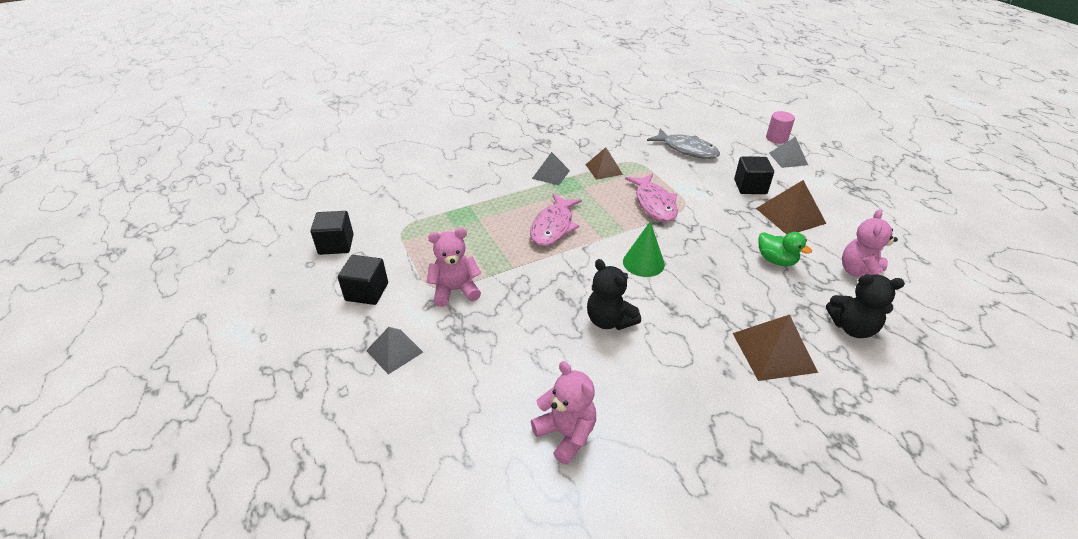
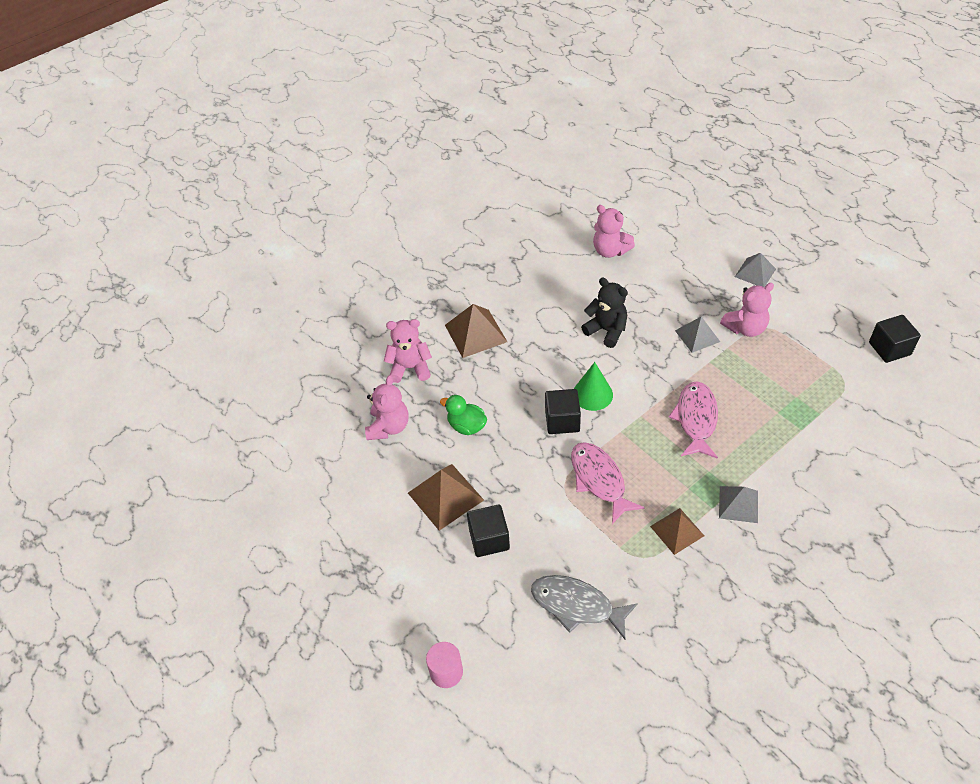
camera: 170 degrees right, 10 degrees up
black cube [338,255,388,305] -> black cube moved to [545,389,581,434]
grey pyramid [769,137,808,168] -> grey pyramid moved to [675,317,720,353]
black teddy bear [826,274,905,338] -> pink teddy bear [384,319,432,383]

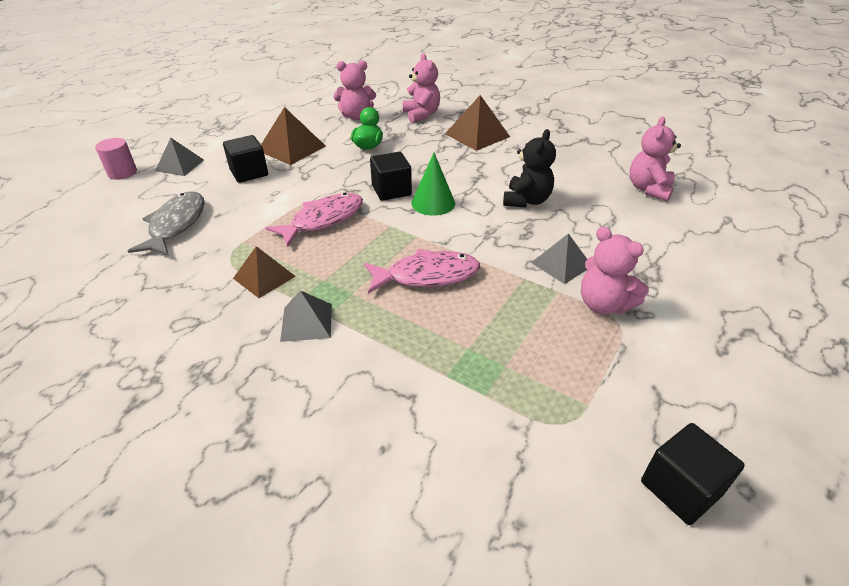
camera: 70 degrees right, 10 degrees down
grey pyramid [735,253,776,287] -> grey pyramid moved to [155,138,204,176]

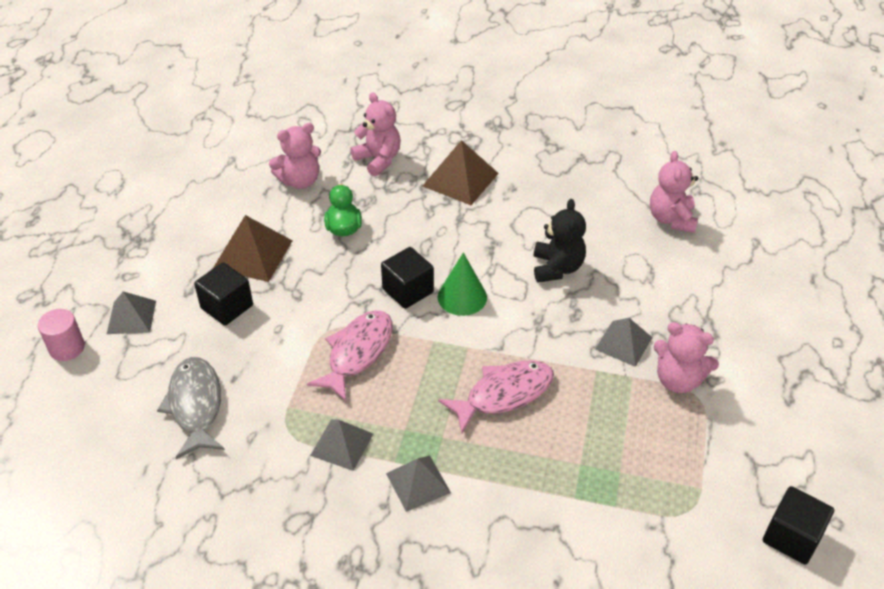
camera: 20 degrees left, 5 degrees up
brown pyramid [233,246,296,298] -> grey pyramid [310,419,373,471]

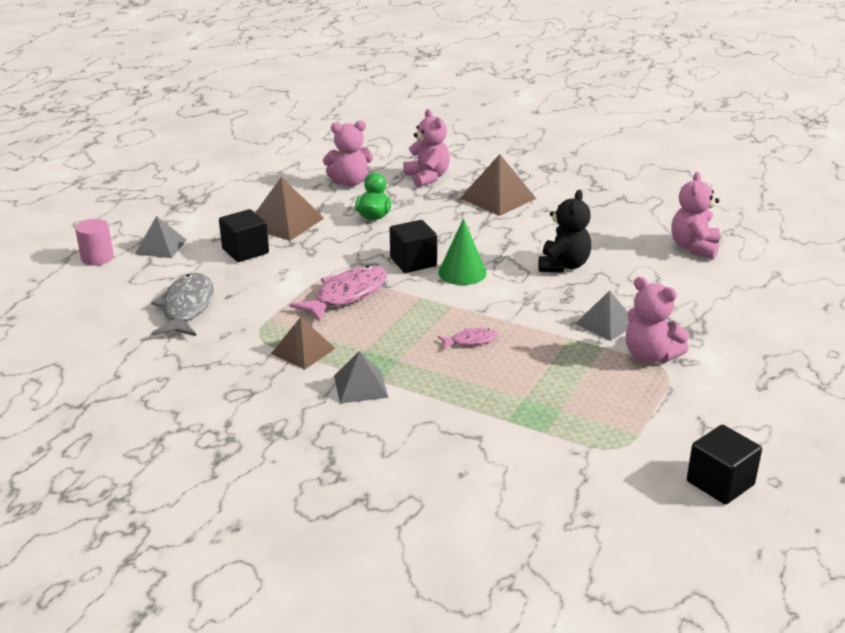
camera: 15 degrees right, 15 degrees down
grey pyramid [310,419,373,471] -> brown pyramid [271,317,336,369]
pink fish [438,360,554,433] -> pink fish [438,328,498,349], size x0.51

